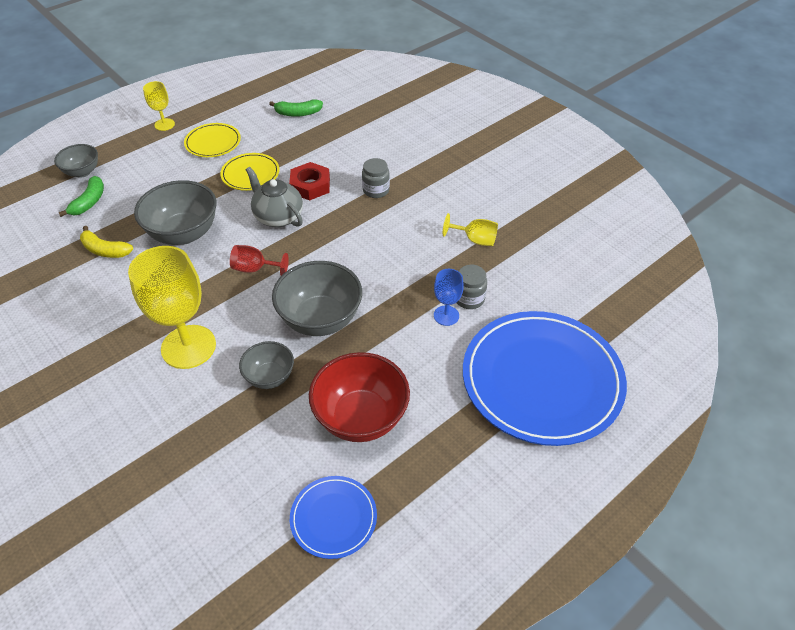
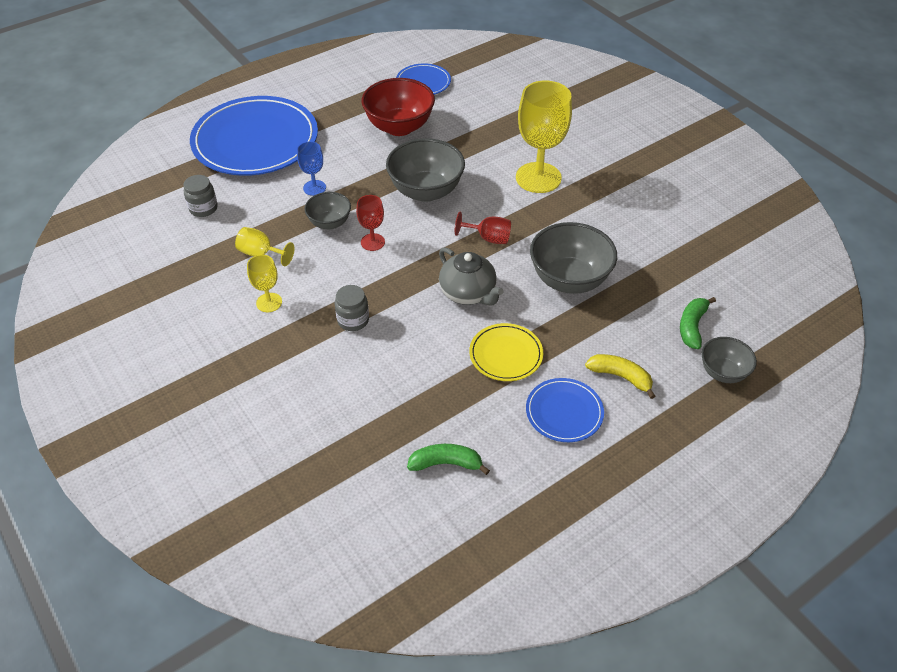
camera: 175 degrees left, 0 degrees up
yellow banana [80,226,133,258] -> yellow banana moved to [585,354,655,399]
yellow goblet [143,81,175,131] -> yellow goblet moved to [247,255,282,312]
yellow plate [184,123,241,157] -> blue plate [526,378,604,442]
grey bowl [239,341,294,389] -> grey bowl moved to [304,192,351,229]
red nut [289,162,330,201] -> none
grey jar [456,265,487,309] -> grey jar moved to [183,175,218,217]
none -> red goblet [356,195,385,251]

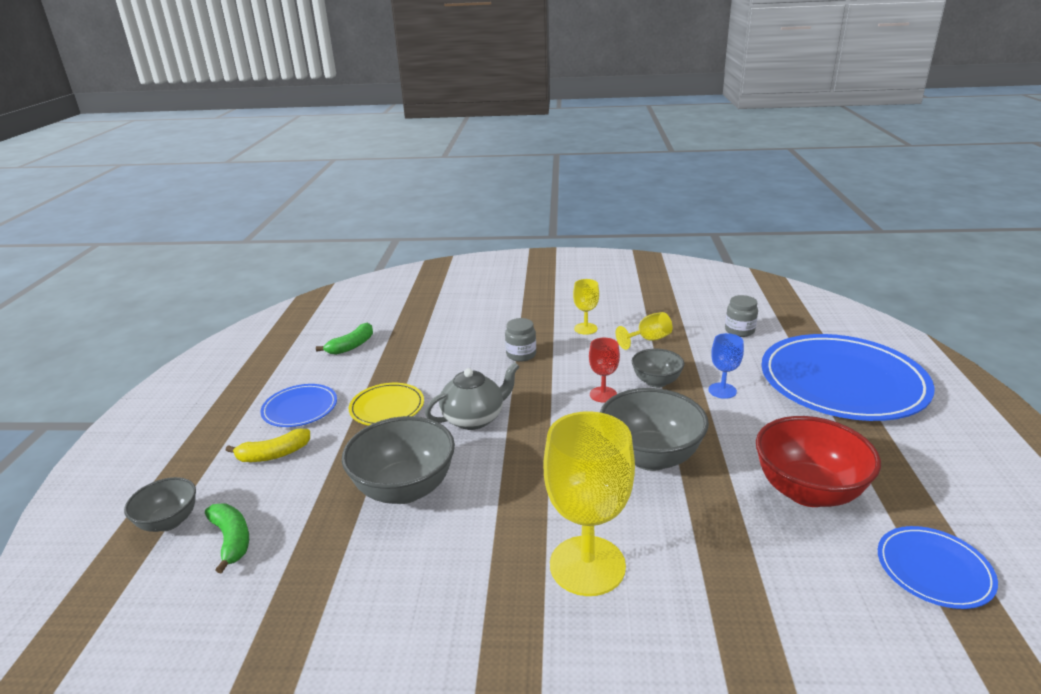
camera: 130 degrees right, 20 degrees down
grey teapot [439,247,503,306] -> grey teapot turned 150 degrees clockwise [425,362,520,430]
red goblet [455,212,511,244] -> none

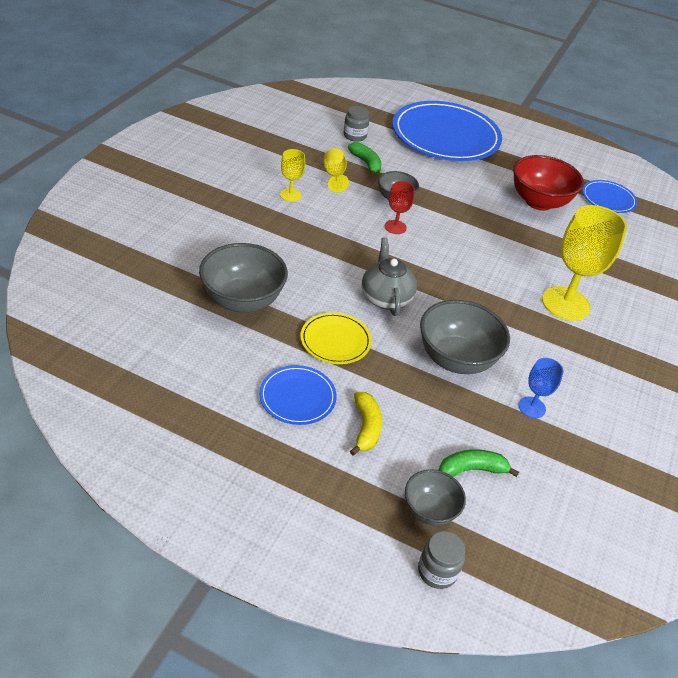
camera: 75 degrees left, 15 degrees up
green banana [316,323,373,355] -> green banana moved to [348,142,381,177]
grey jar [505,318,536,362] -> grey jar moved to [418,531,465,589]
grey bowl [600,388,709,471] -> grey bowl moved to [199,243,288,313]
blue goblet [708,333,744,399] -> blue goblet moved to [519,358,564,418]

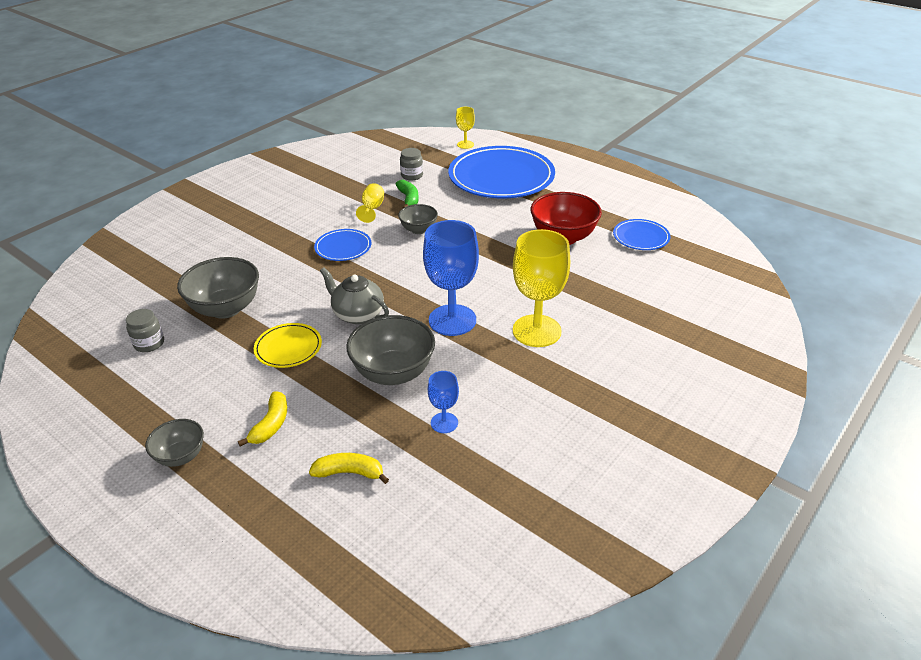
camera: 20 degrees right, 5 degrees down
blue plate [259,365,337,425] -> blue plate moved to [314,229,371,261]
yellow goblet [280,149,305,202] -> yellow goblet moved to [456,107,475,149]
grey teapot [362,237,417,316] -> grey teapot turned 60 degrees counterclockwise [320,267,389,324]
red goblet [385,181,415,234] -> none
grey bowl [405,469,466,526] -> grey bowl moved to [145,419,204,467]
grey jar [418,531,465,589] -> grey jar moved to [126,309,164,352]
green banana [439,449,519,477] -> yellow banana [309,453,389,484]
none -> blue goblet [423,220,479,336]

